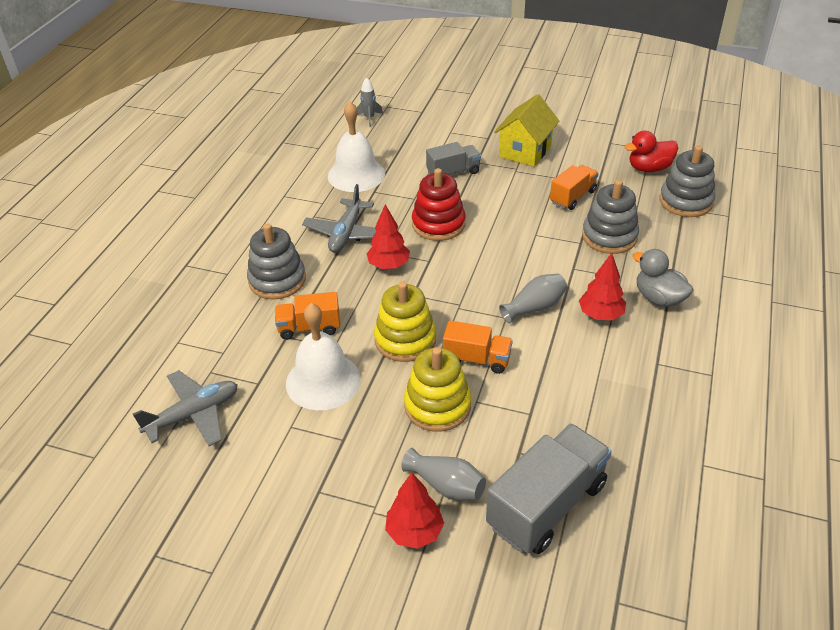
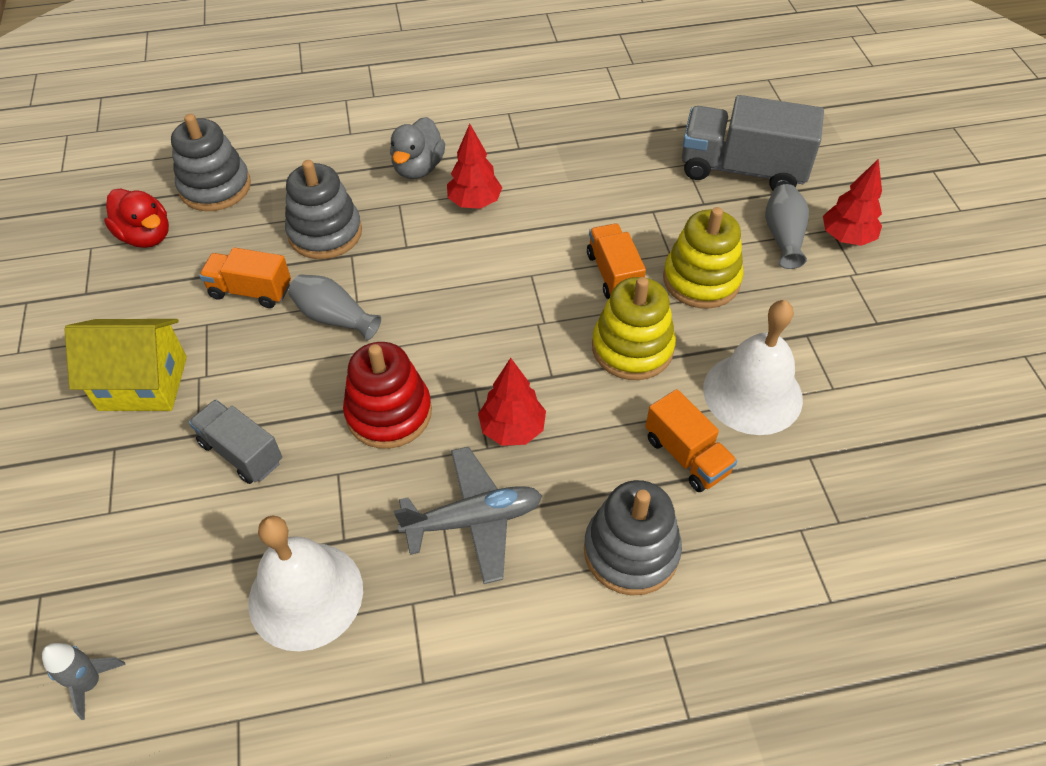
camera: 120 degrees left, 10 degrees up
grey plane [133,370,238,446] -> none
grey vase [499,274,567,323] -> grey vase moved to [288,274,381,341]

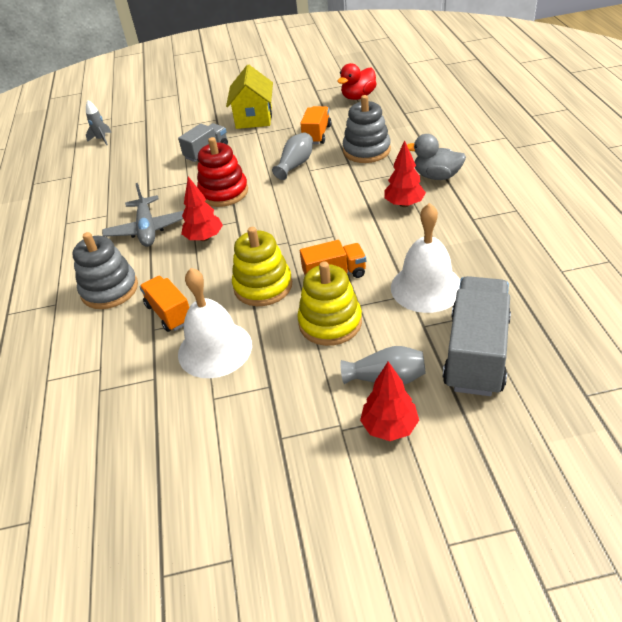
camera: 95 degrees right, 10 degrees down
grey stacking toy [171,114,251,211] -> none
white bell [248,515,363,651] -> white bell moved to [391,203,460,313]
orange truck [645,389,737,492] -> orange truck turned 90 degrees clockwise [139,276,189,332]

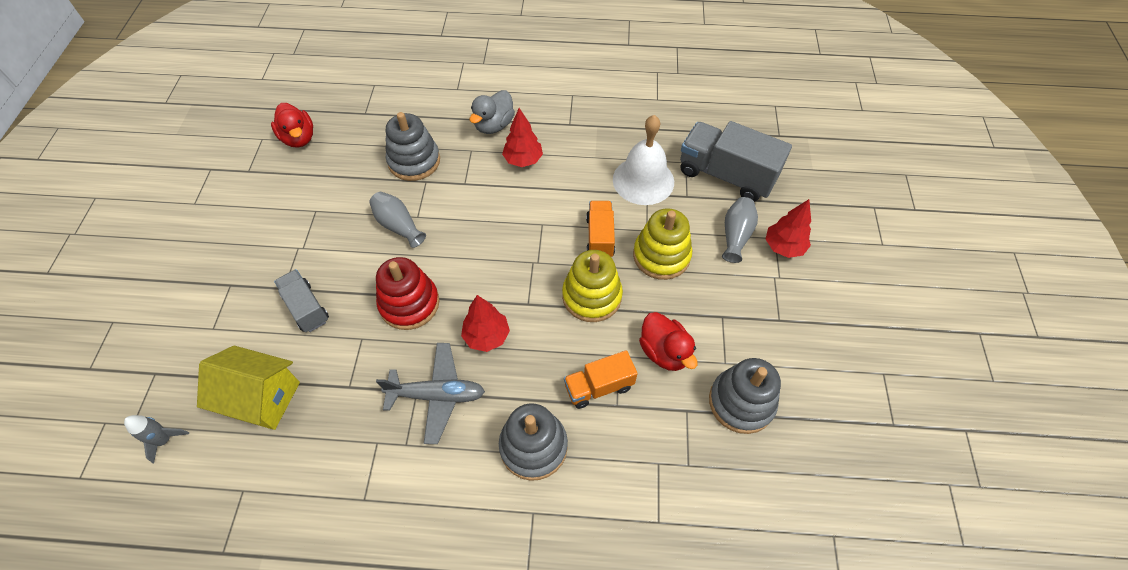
camera: 80 degrees left, 15 degrees up
white bell [178,268,252,378] -> red duck [639,312,698,371]
yellow house [226,65,273,129] -> yellow house moved to [197,346,300,430]
orange truck [300,106,331,144] -> none
none -> grey stacking toy [709,358,781,434]

